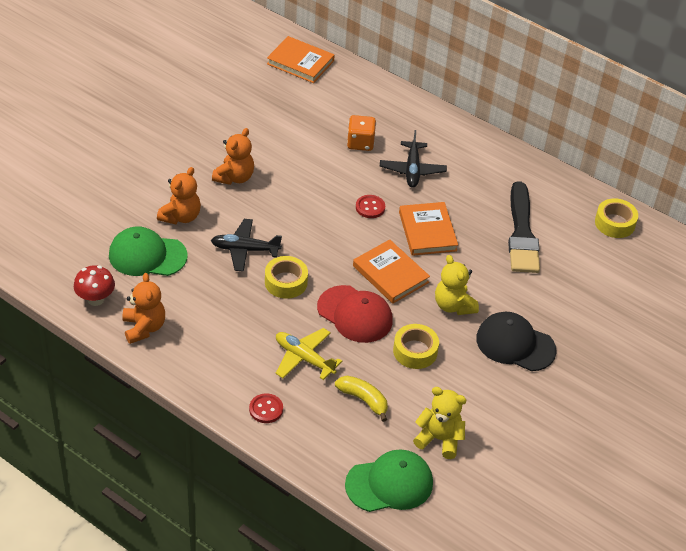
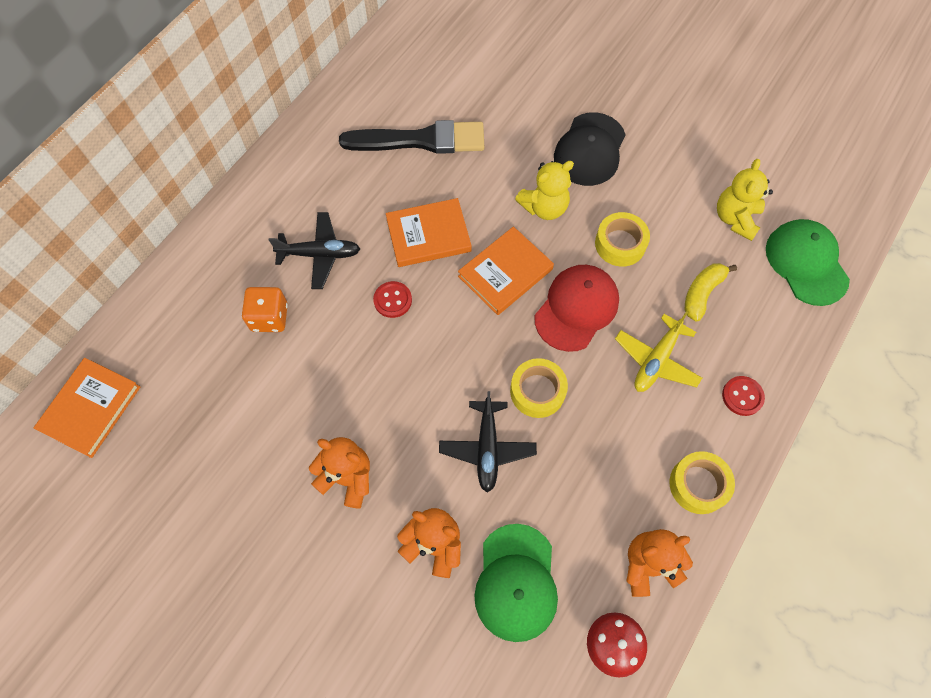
camera: 90 degrees left, 20 degrees up
yellow tape [595,198,638,238] -> yellow tape moved to [670,451,735,514]

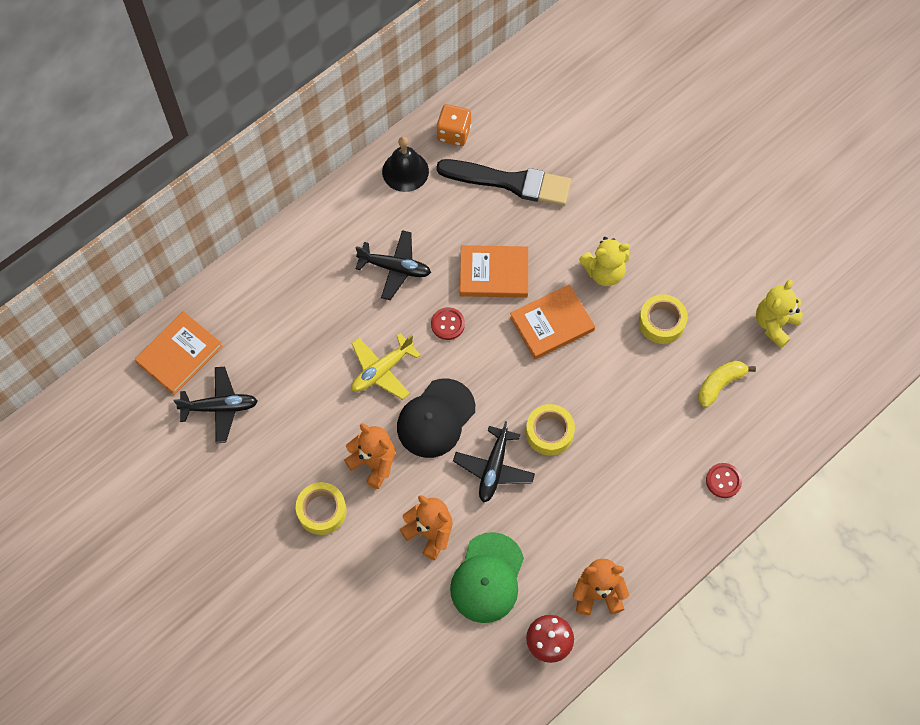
camera: 15 degrees right, 0 degrees up
orange dice [242,287,288,332] -> orange dice moved to [436,104,471,146]
red cap [534,265,619,352] -> none
black cap [554,112,626,186] -> black cap moved to [397,379,475,458]
yellow plane [615,311,702,392] -> yellow plane moved to [351,333,421,400]
yellow tape [670,451,735,514] -> yellow tape moved to [296,482,346,535]
green cap [766,219,850,306] -> none
none -> black plane [174,367,258,443]
none -> black bell [382,137,429,192]

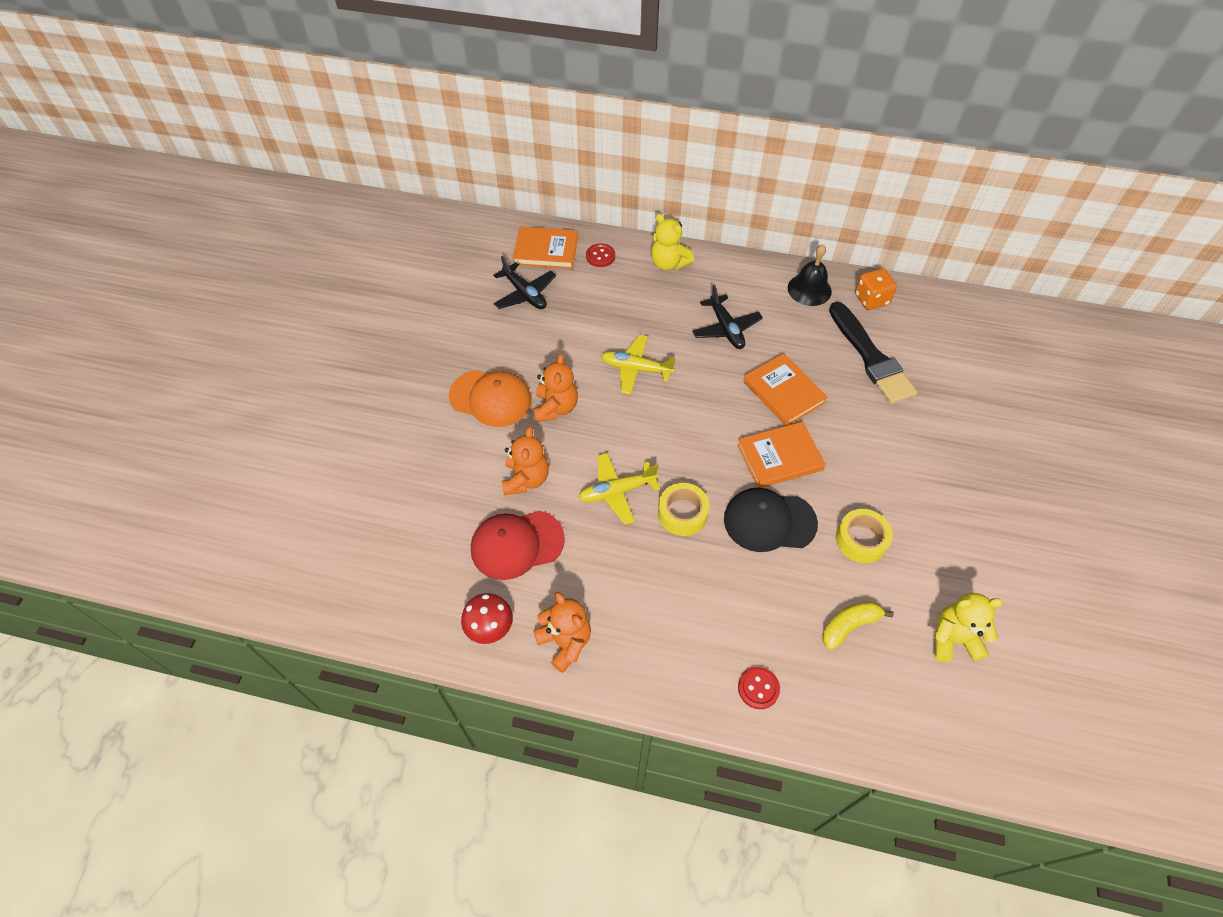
camera: 55 degrees right, 10 degrees down
yellow tape [296,482,346,535] -> orange cap [449,370,532,427]
black cap [397,379,475,458] -> black cap moved to [724,488,818,552]
red button [431,307,465,340] -> red button moved to [586,244,615,267]
green cap [450,532,524,623] -> red cap [471,511,565,580]
black plane [453,421,535,503] -> yellow plane [579,453,660,525]
orange book [510,284,595,360] -> orange book turned 45 degrees counterclockwise [737,422,826,488]
yellow teddy bear [579,237,630,286] -> yellow teddy bear moved to [651,214,694,271]
yellow banana [698,361,756,408] -> yellow banana turned 45 degrees counterclockwise [823,601,894,650]

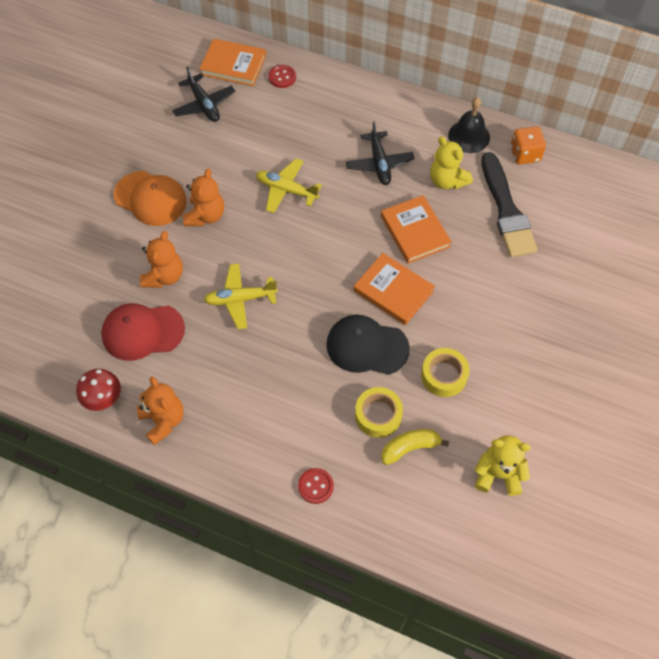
camera: 10 degrees right, 5 degrees up
yellow teddy bear [651,214,694,271] -> yellow teddy bear moved to [430,136,473,189]
yellow tape [658,483,710,536] -> yellow tape moved to [355,387,403,438]
orange book [737,422,826,488] -> orange book turned 45 degrees clockwise [353,253,435,325]

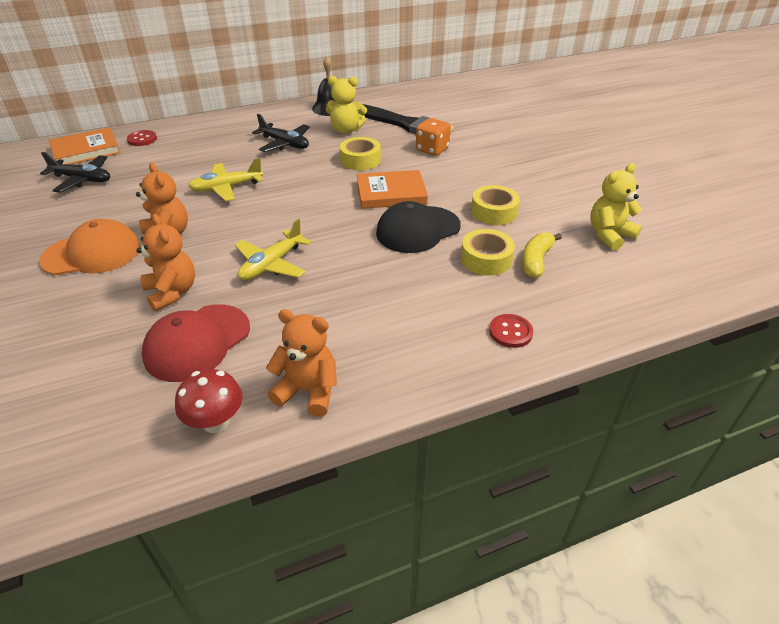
camera: 45 degrees left, 20 degrees down
orange book [381,195,452,263] -> yellow tape [340,137,381,170]
orange dice [510,126,546,165] -> orange dice moved to [416,118,451,156]

